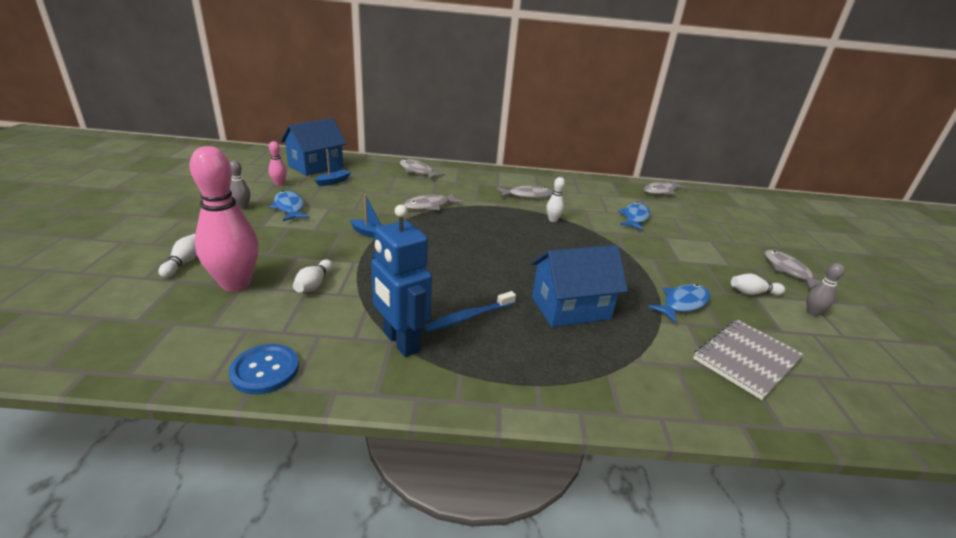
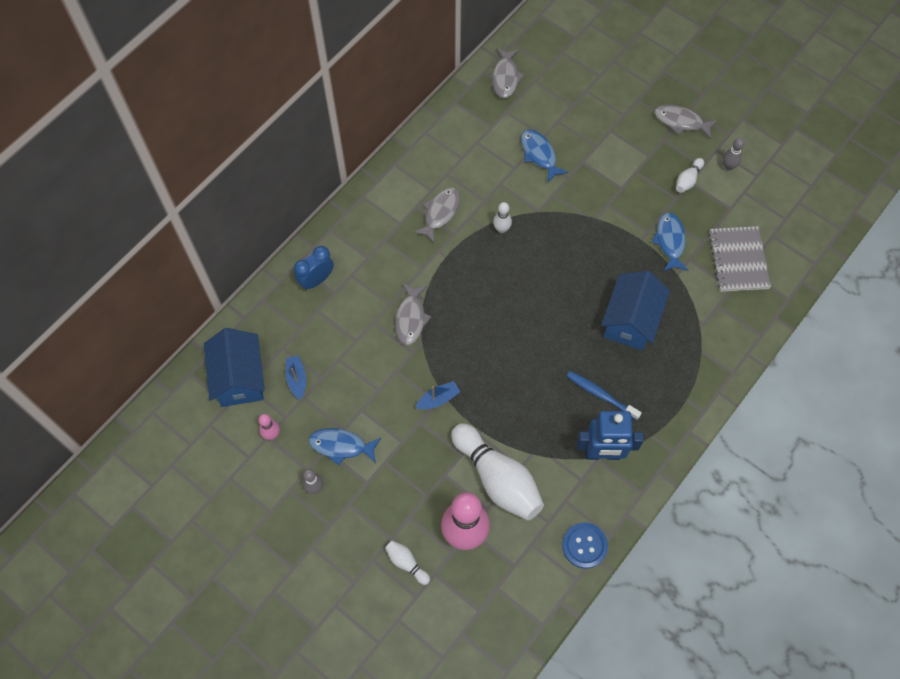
camera: 50 degrees left, 35 degrees up
white bowling pin [293,260,333,292] -> white bowling pin [451,423,544,520], size x2.25
grey fish [400,159,445,180] -> blue clock [294,246,334,290]
blue toothbrush [425,291,516,332] -> blue toothbrush turned 120 degrees clockwise [567,371,642,420]

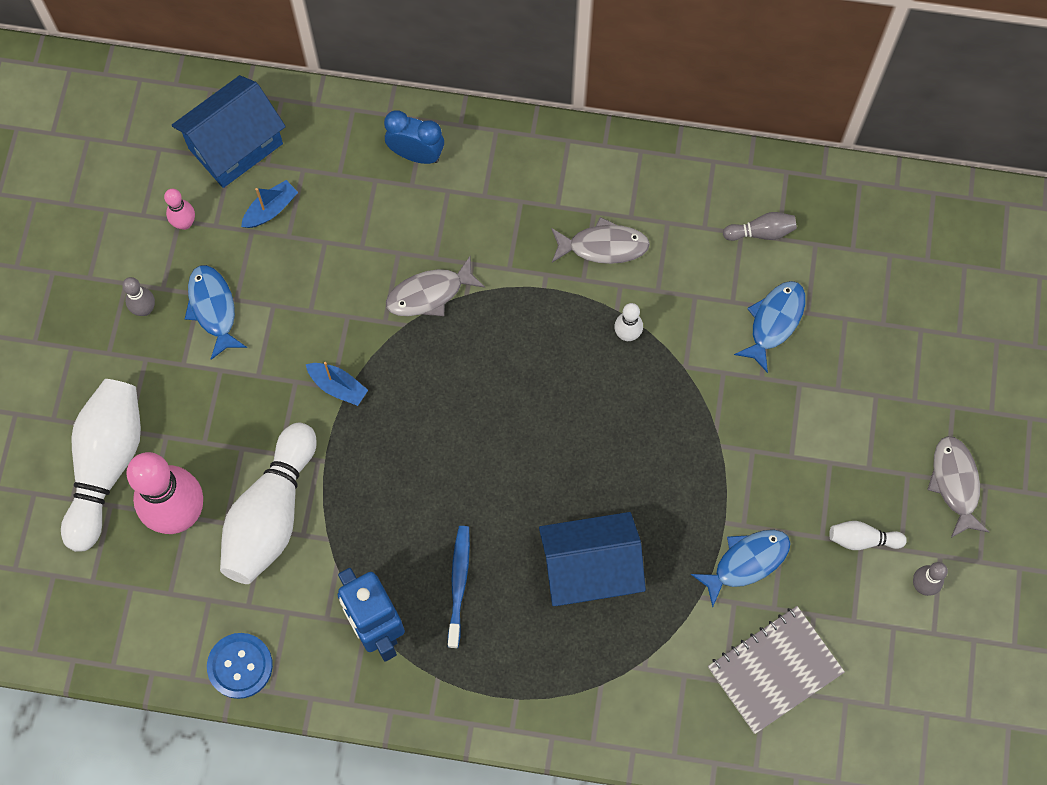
camera: 60 degrees right, 5 degrees up
white bowling pin [385,540,430,585] -> white bowling pin [61,379,141,552], size x2.25
grey fish [492,48,524,98] -> none
none -> grey bowling pin [723,212,797,241]

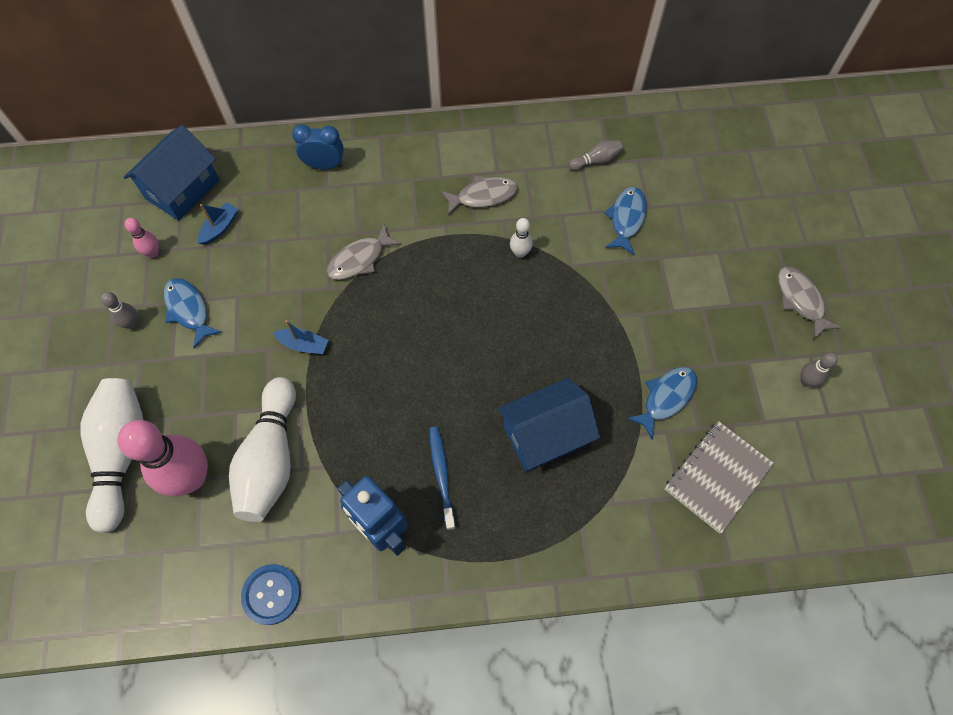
camera: 15 degrees left, 5 degrees down
white bowling pin [829,521,907,550] -> none

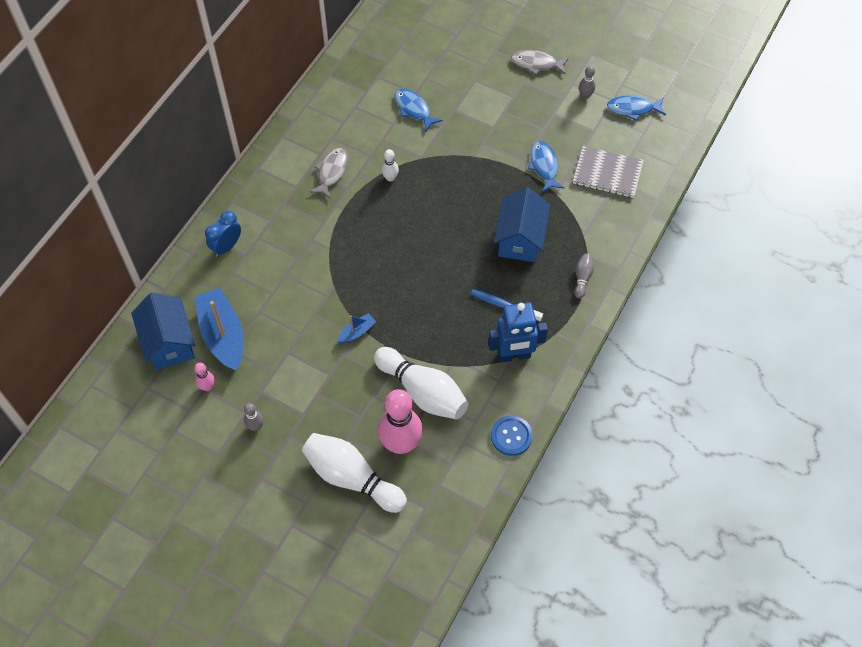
camera: 55 degrees left, 5 degrees down
blue fish [164,278,222,348] -> blue fish moved to [607,95,666,121]
blue boat [198,202,238,245] -> blue boat [195,288,243,370], size x2.15
grey fish [326,225,402,280] -> none
grey bowling pin [569,140,623,171] -> grey bowling pin moved to [575,253,594,298]
grey notebook [665,421,774,534] -> grey notebook turned 60 degrees counterclockwise [573,146,644,198]

